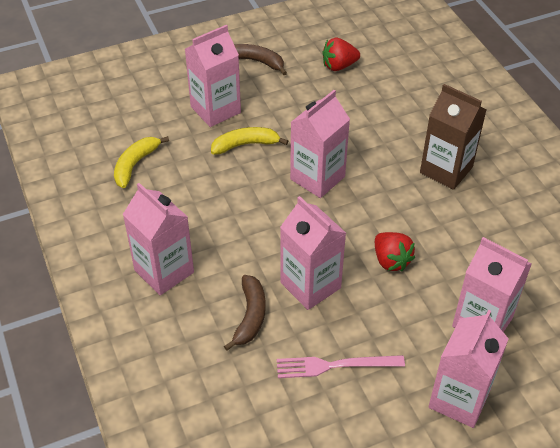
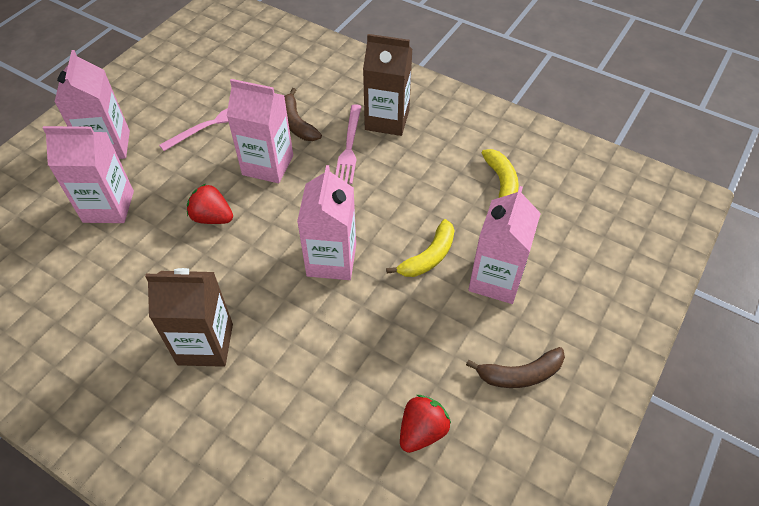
camera: 145 degrees right, 5 degrees up
pink carton [123,183,194,295] -> brown carton [363,34,413,136]
none -> pink fork [335,104,361,184]

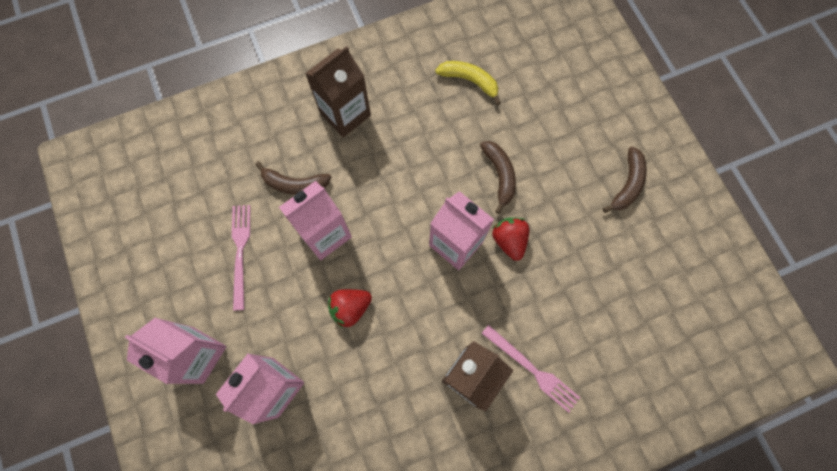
camera: 55 degrees left, 20 degrees up
pink fork [335,104,361,184] -> pink fork moved to [481,325,580,413]
yellow banana [386,219,455,277] -> brown banana [480,141,516,214]
red strawberry [400,395,451,453] -> red strawberry moved to [492,217,529,261]
pink carton [468,186,541,304] -> none

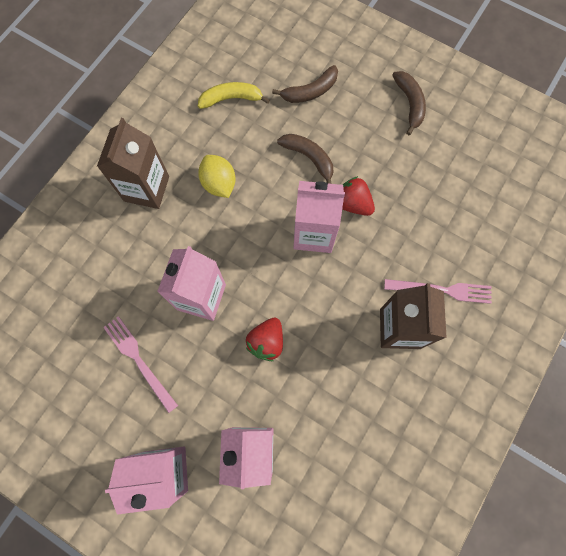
camera: 35 degrees left, 0 degrees up
brown banana [255,162,331,195] -> brown banana moved to [272,65,338,103]
none -> yellow lemon [198,155,236,198]

